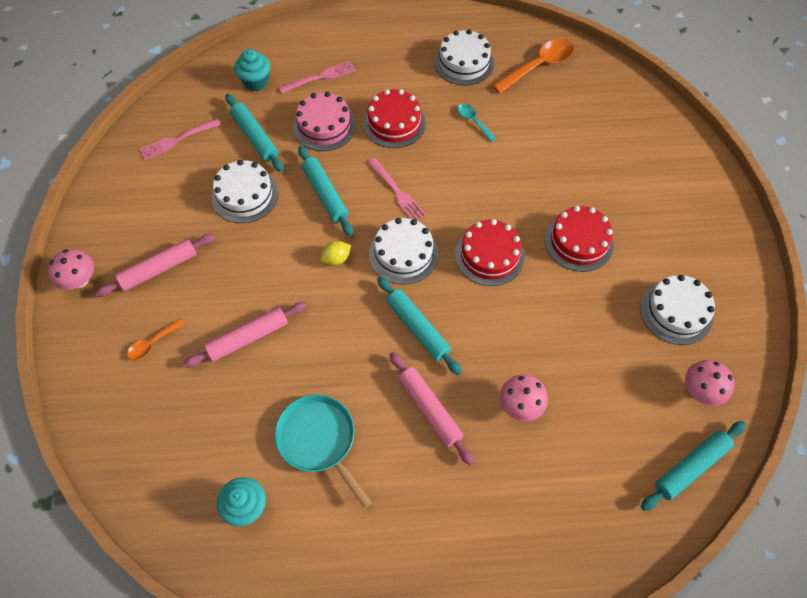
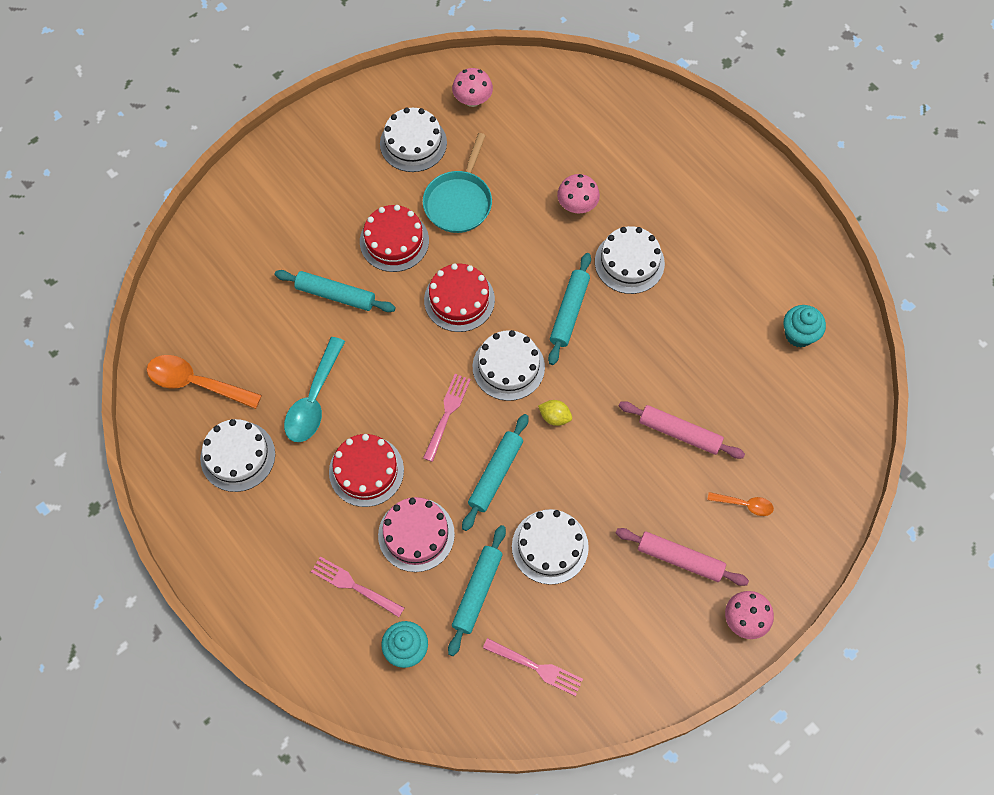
camera: 125 degrees left, 5 degrees up
turquoise pan [275,394,372,508] -> turquoise pan moved to [423,133,492,233]
pink rolling pin [389,352,474,465] -> white cake [595,226,665,294]
turquoise spoon [458,104,497,142] -> turquoise spoon [284,337,345,442], size x1.88
turquoise rolling pin [641,421,746,511] -> turquoise rolling pin moved to [275,270,396,312]

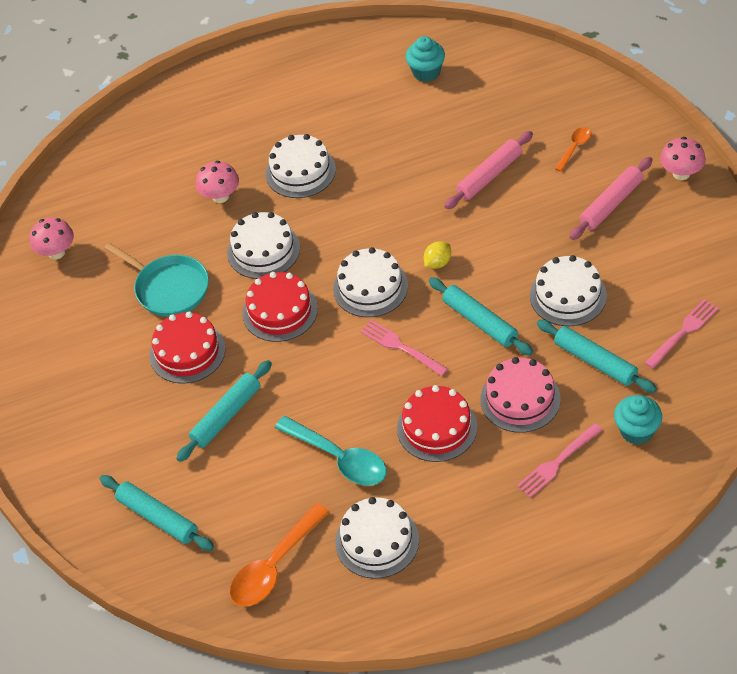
camera: 65 degrees left, 15 degrees down
white cake [380,107,447,172] -> white cake moved to [227,212,300,279]
turquoise rolling pin [548,253,591,365] -> turquoise rolling pin moved to [100,475,214,551]

